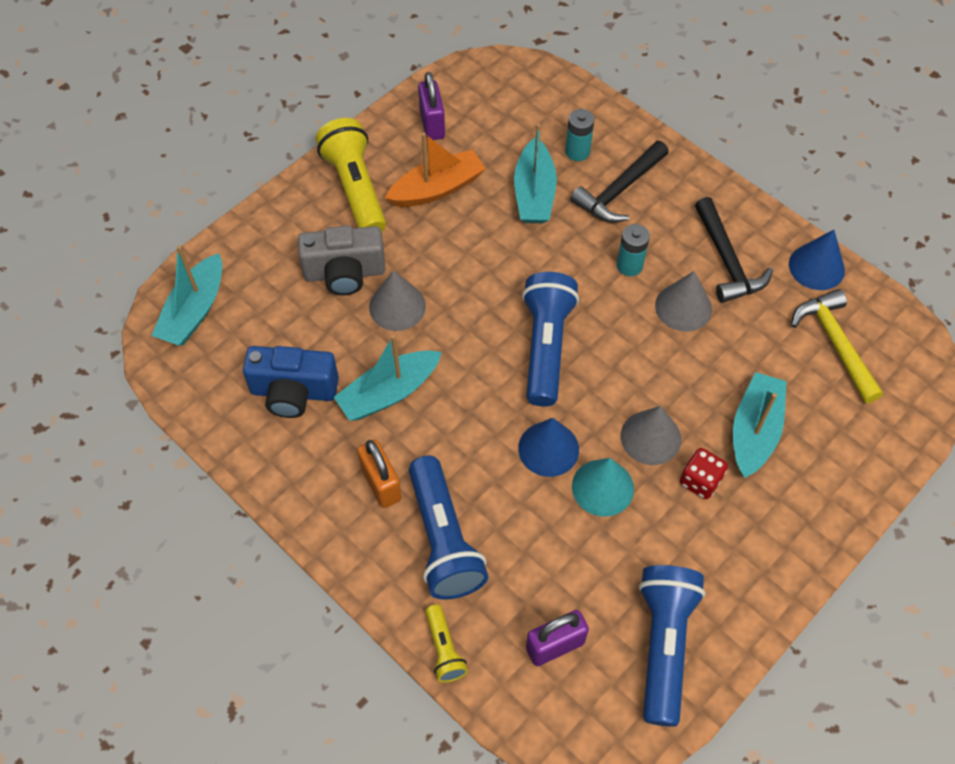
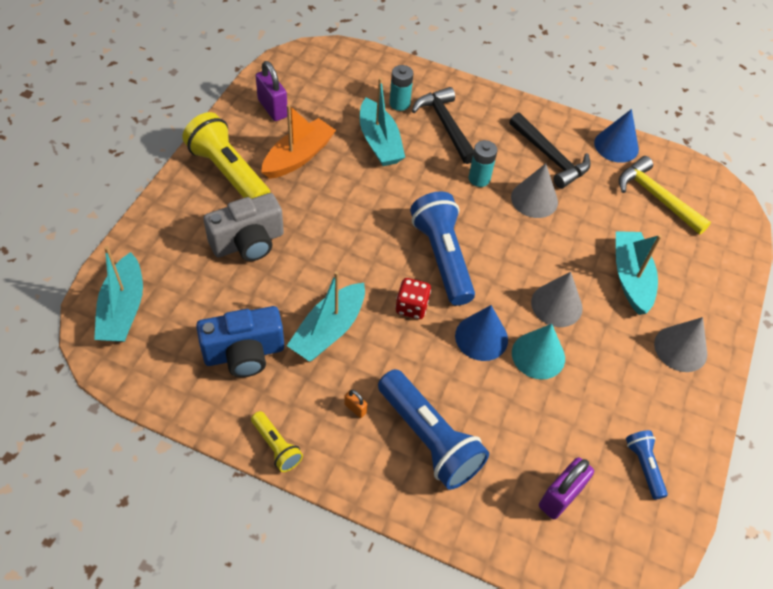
camera: 25 degrees left, 5 degrees down
orange padlock [357,440,402,508] -> orange padlock [344,390,367,418], size x0.48
grey cone [369,270,426,331] -> grey cone moved to [654,317,707,372]
yellow flashlight [425,604,468,683] -> yellow flashlight moved to [251,411,303,472]
black hammer [570,141,669,223] -> black hammer turned 135 degrees clockwise [412,87,474,164]
blue flashlight [639,565,705,727] -> blue flashlight [626,430,668,500], size x0.50
red dice [680,448,728,499] -> red dice moved to [395,278,431,319]

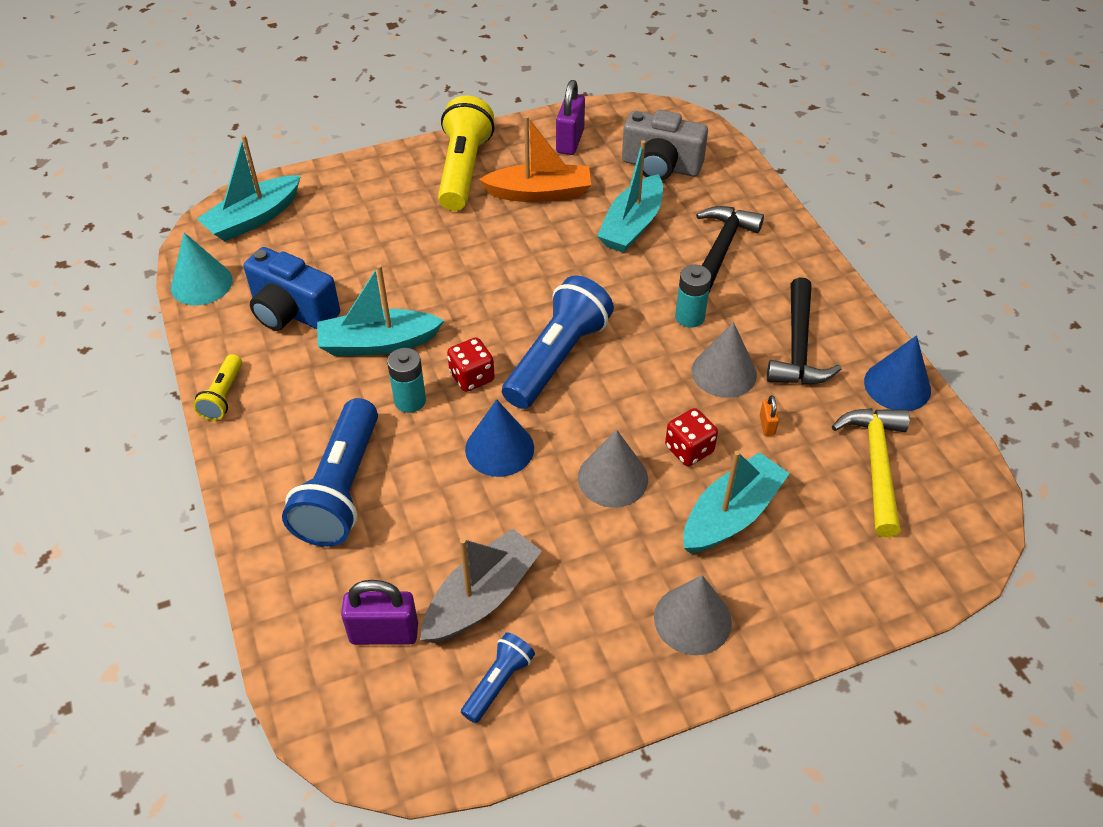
camera: 50 degrees right, 5 degrees down
grey camera [203,193,284,261] -> grey camera moved to [622,110,708,180]
orange padlock [344,390,367,418] -> orange padlock moved to [760,395,779,436]
turquoise battery [389,65,413,111] -> turquoise battery moved to [387,348,426,413]
turquoise cone [512,324,565,379] -> turquoise cone moved to [171,233,233,305]
none -> grey boat [420,529,542,643]
none -> red dice [665,408,718,466]

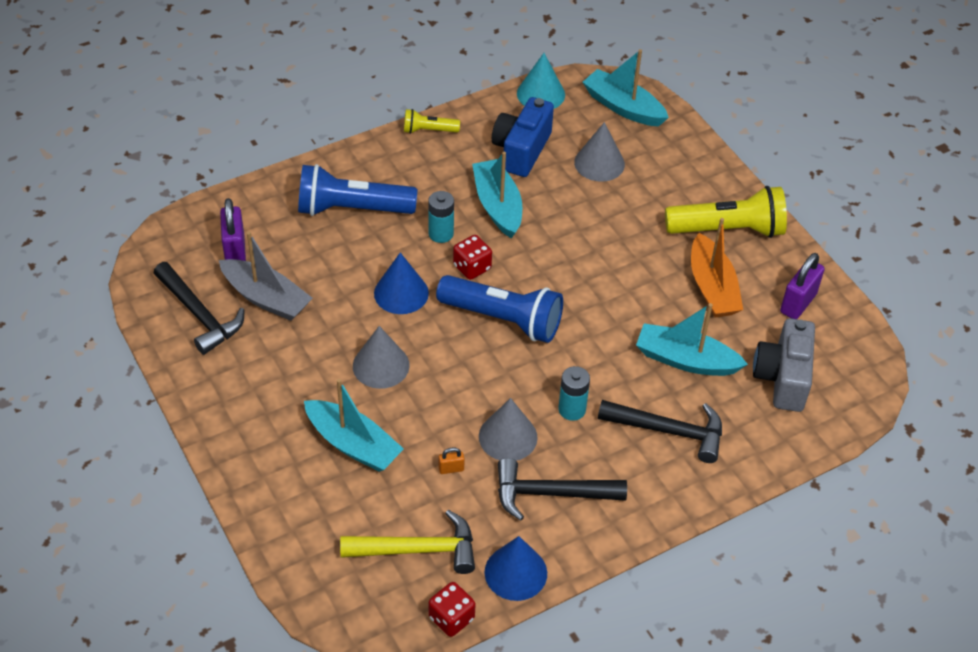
camera: 80 degrees right, 0 degrees up
blue flashlight [461,632,535,723] -> black hammer [154,262,244,355]
purple padlock [556,80,585,155] -> purple padlock turned 60 degrees counterclockwise [780,253,825,319]
grey cone [654,575,732,655] -> grey cone moved to [574,122,625,182]
red dice [665,408,718,466] -> red dice moved to [429,582,475,637]

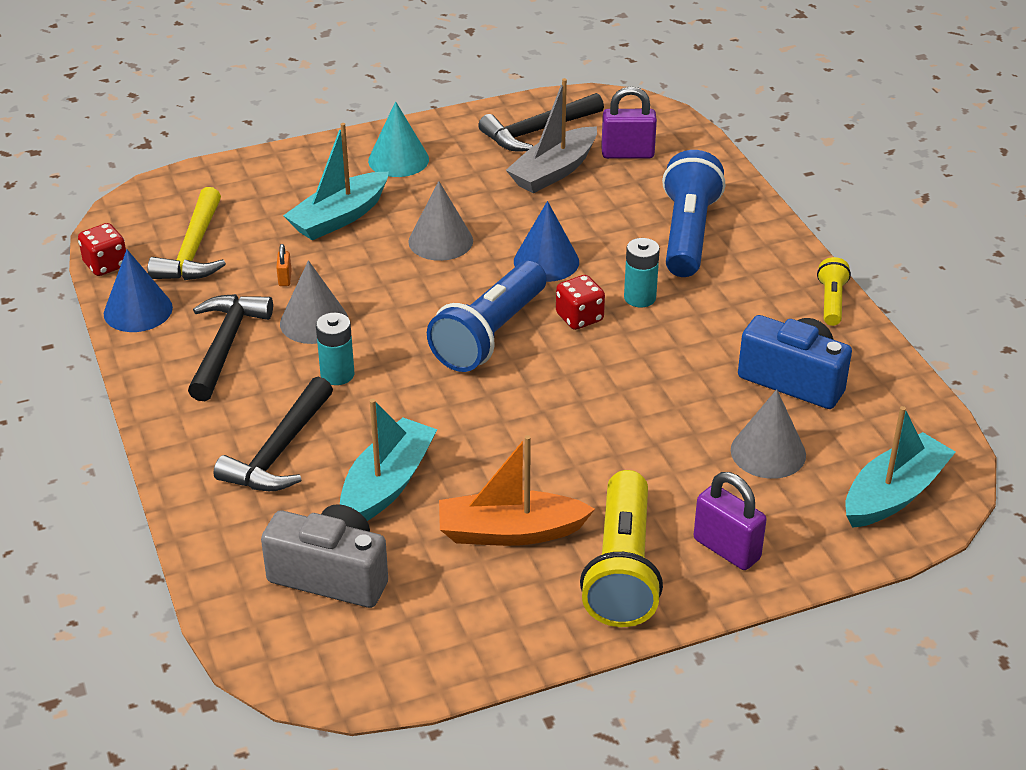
camera: 100 degrees right, 10 degrees down
turquoise boat [472,151,522,239] -> none
turquoise cone [517,53,565,109] -> turquoise cone moved to [368,101,429,177]
purple padlock [780,253,825,319] -> purple padlock moved to [694,472,767,570]

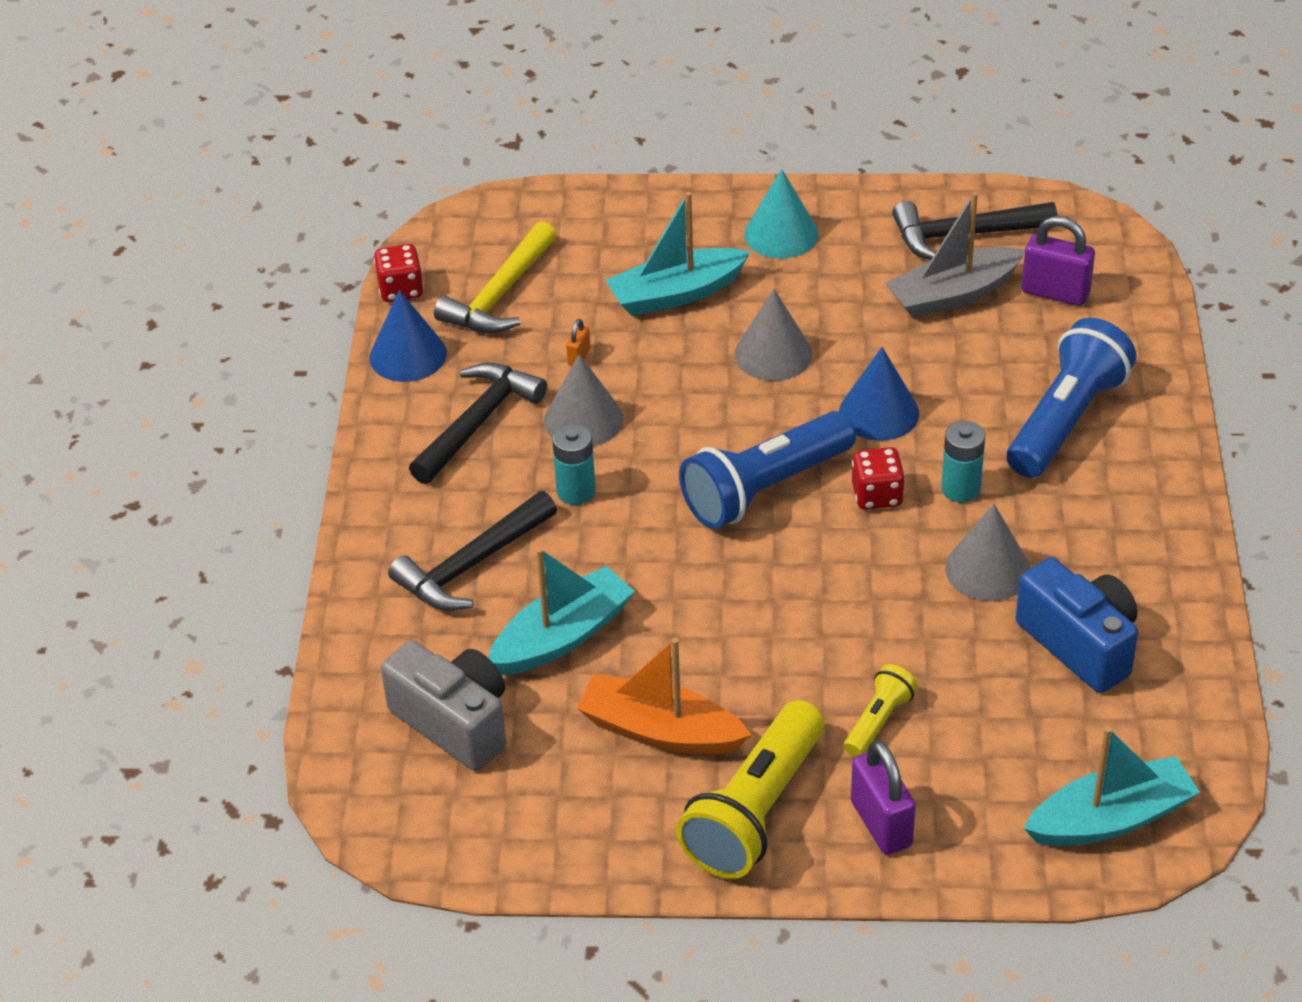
camera: 25 degrees right, 5 degrees up
grey cone [731,389,806,479] -> grey cone moved to [945,504,1030,601]
yellow flashlight [817,257,851,326] -> yellow flashlight moved to [844,664,918,757]

